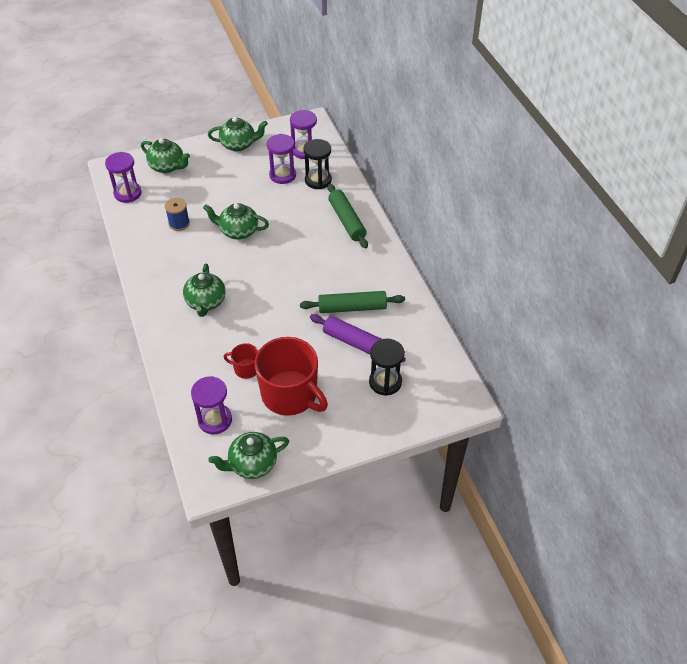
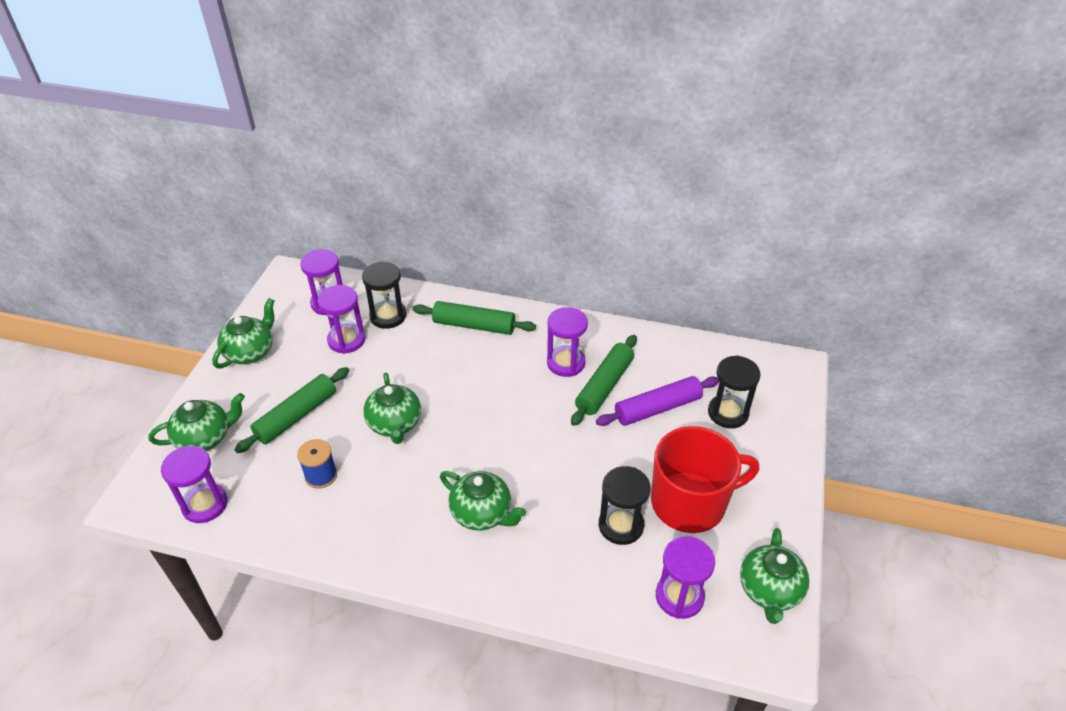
camera: 55 degrees left, 5 degrees down
green teapot [203,203,269,239] -> green teapot turned 60 degrees counterclockwise [363,373,421,444]
red mug [224,343,258,379] -> black hourglass [599,466,651,545]
none -> green rolling pin [234,367,349,453]
none -> purple hourglass [547,307,588,377]

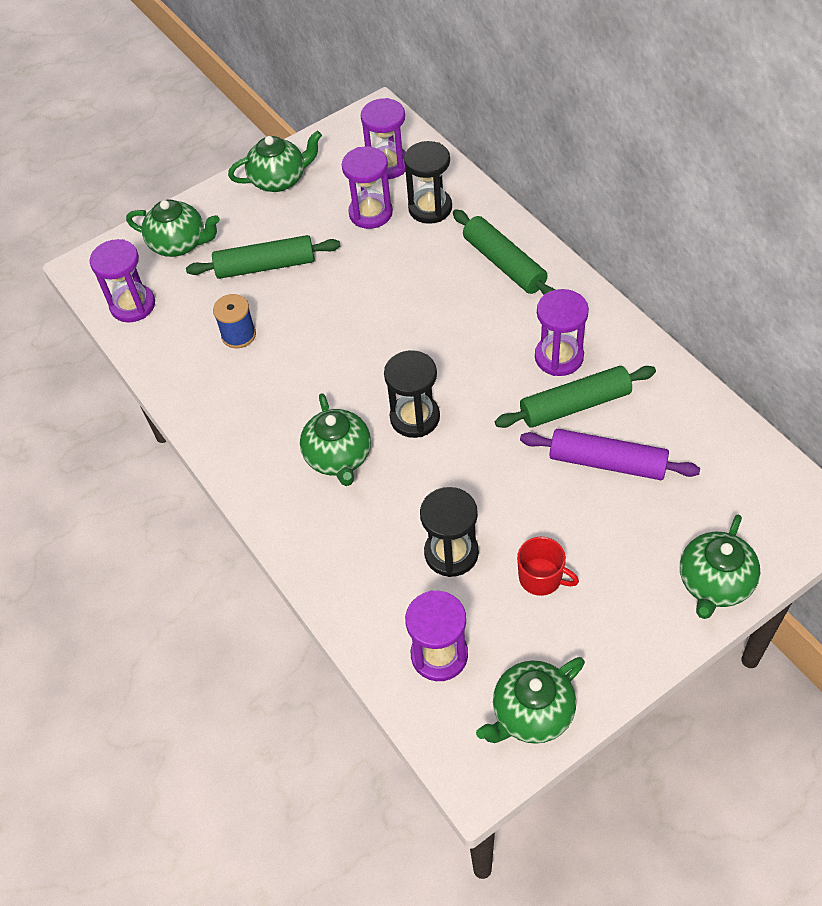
camera: 45 degrees right, 10 degrees up
green teapot [363,373,421,444] -> green teapot moved to [680,514,760,619]
red mug [651,426,759,533] -> red mug [517,537,579,596], size x0.46
black hourglass [708,355,760,428] -> black hourglass moved to [384,350,440,438]

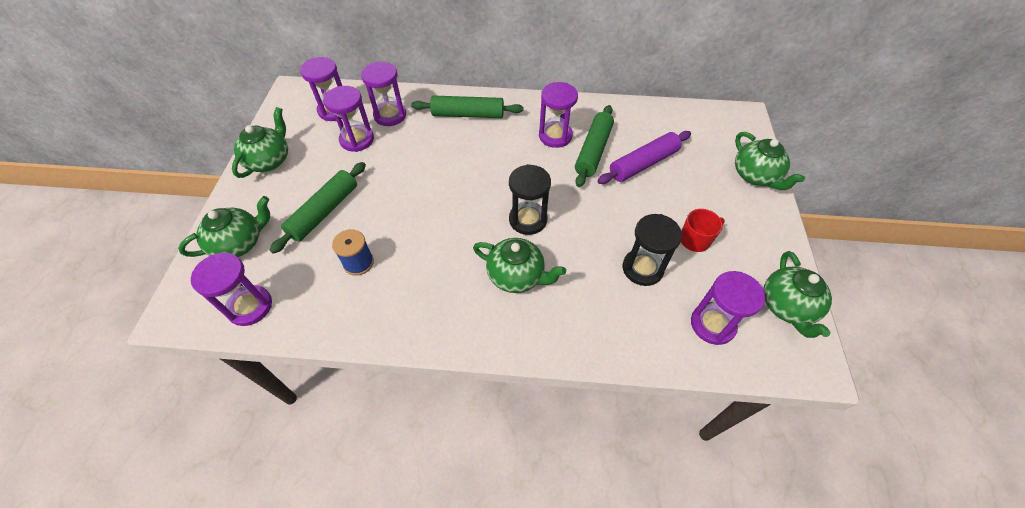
camera: 55 degrees left, 0 degrees up
black hourglass [404,141,452,224] -> purple hourglass [361,62,406,126]

